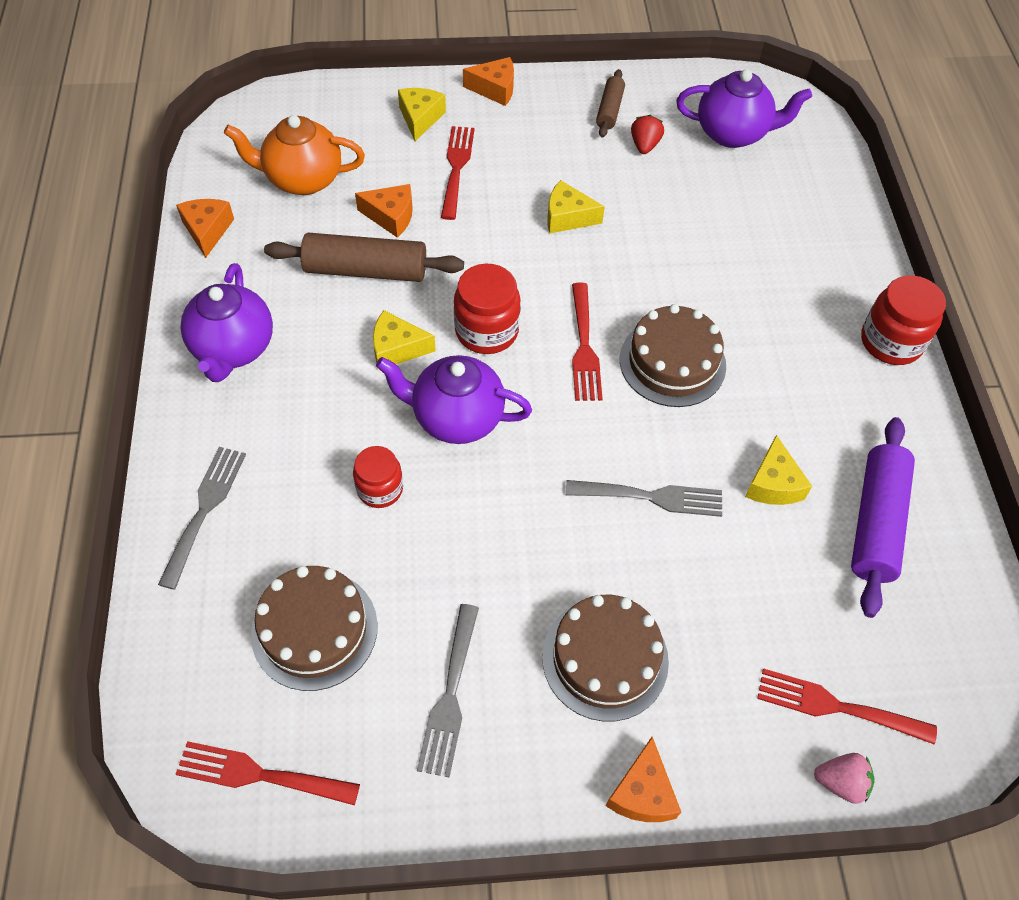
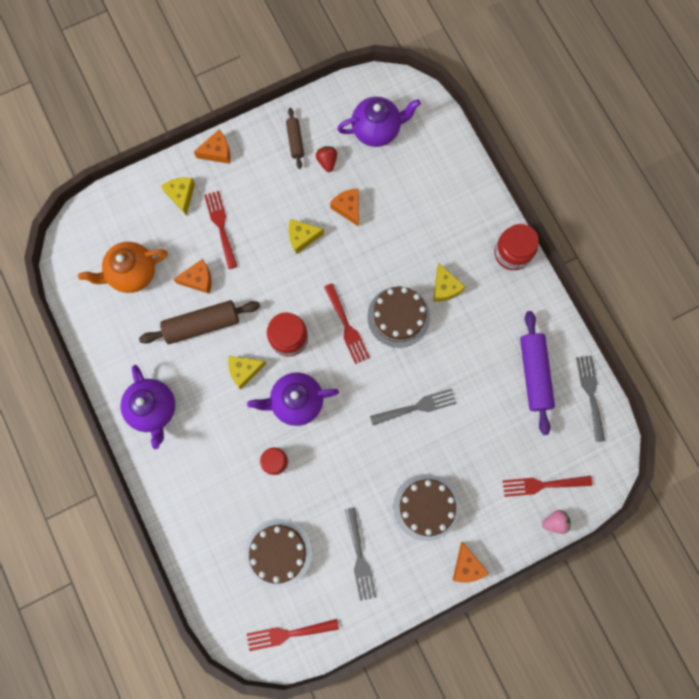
camera: 20 degrees left, 20 degrees up
grey fork [158,447,246,590] -> grey fork moved to [576,355,605,442]
orange cheese [176,199,234,258] -> orange cheese moved to [330,188,359,227]
yellow cheese [745,435,812,505] -> yellow cheese moved to [433,264,466,302]

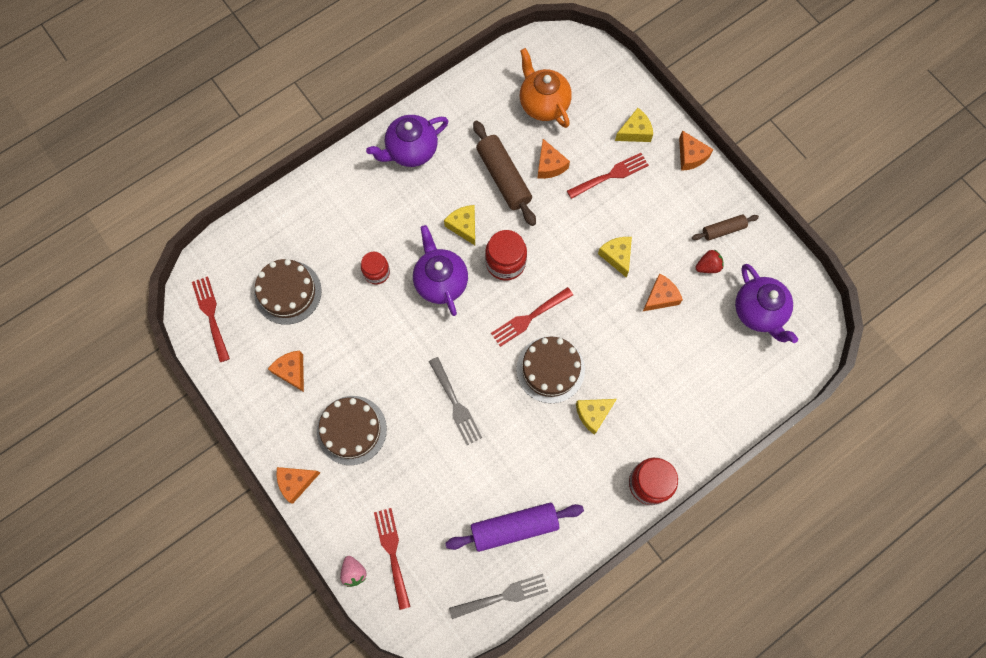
camera: 80 degrees right, 5 degrees down
grey fork [345,507,376,601] -> orange cheese [268,350,304,392]

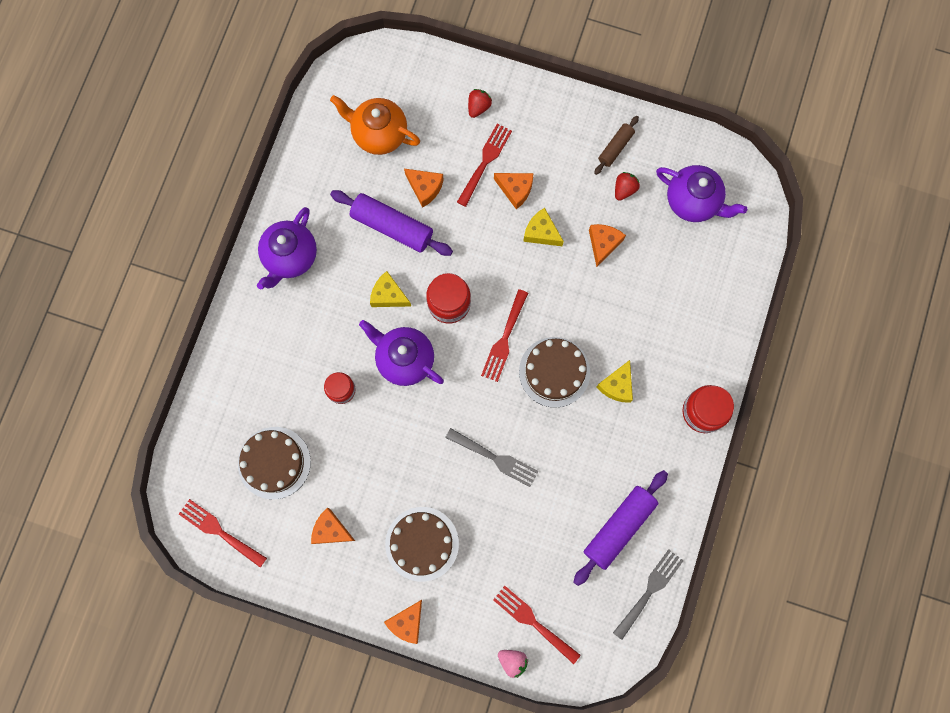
camera: 35 degrees left, 5 degrees up
brown rolling pin [473,120,536,226] -> purple rolling pin [330,190,453,256]
yellow cheese [615,108,653,142] -> red strawberry [468,89,492,118]
orange cheese [679,130,714,171] -> orange cheese moved to [494,173,534,209]

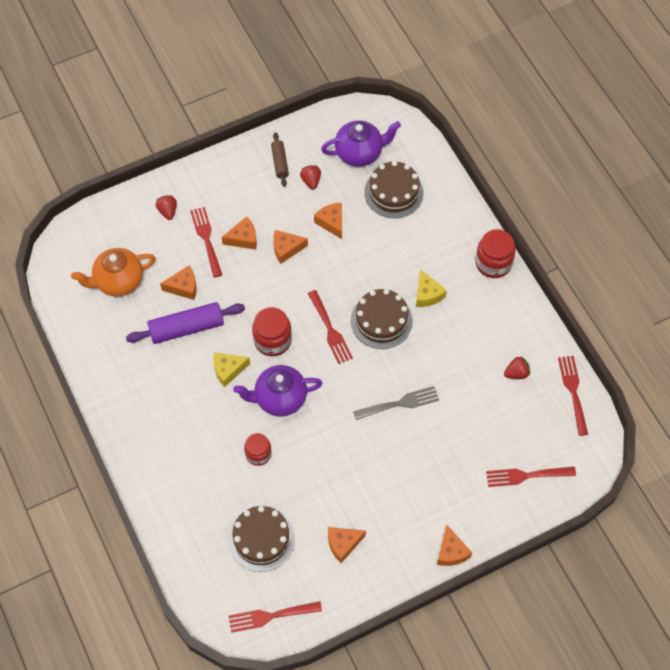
camera: 45 degrees left, 15 degrees down
purple teapot [257,207,317,290] -> none
brown cake [385,507,459,582] -> brown cake moved to [364,161,424,218]
pink strawberry [498,650,528,678] -> none
yellow cheese [523,208,564,246] -> orange cheese [273,230,308,264]
purple rolling pin [573,470,668,586] -> red strawberry [504,357,530,379]
grey fork [613,549,684,640] -> red fork [558,356,588,436]

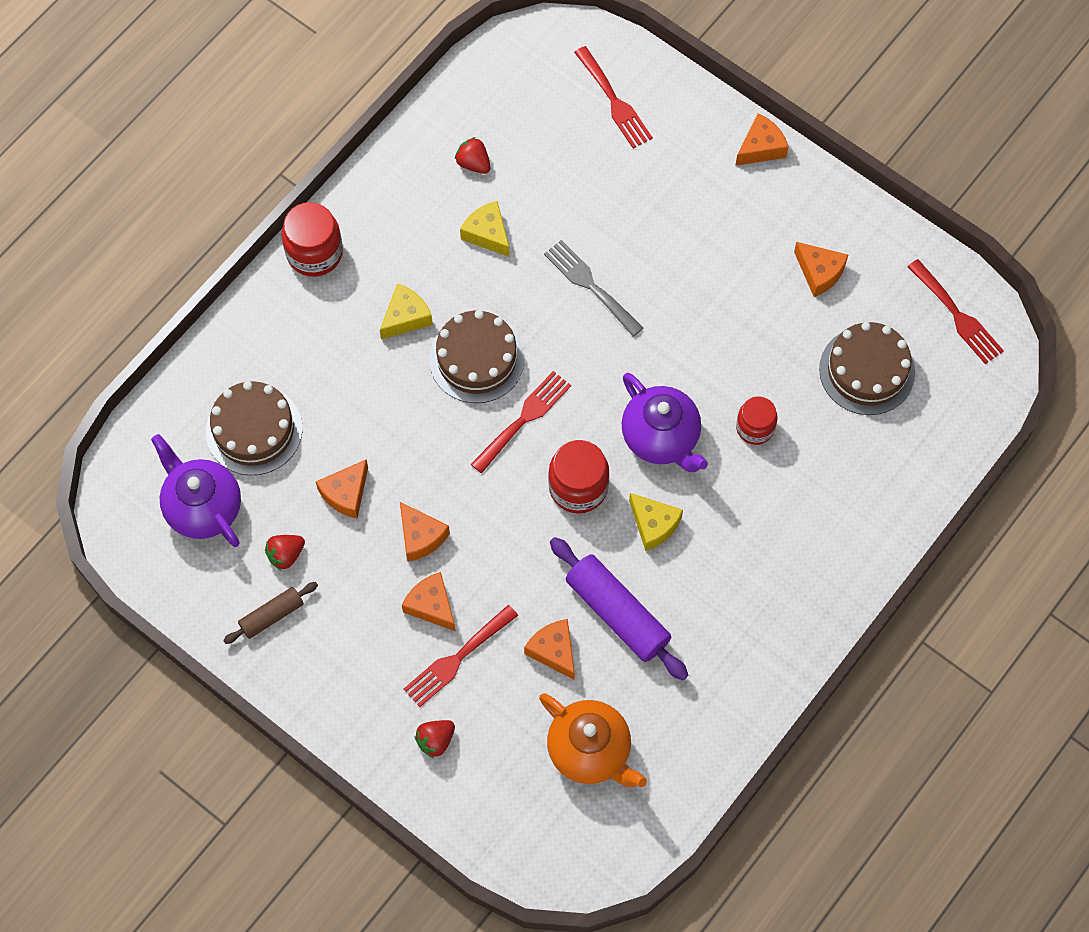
camera: 115 degrees left, 5 degrees up
red fork [558,356,588,436] -> none
none -> yellow cheese [460,201,510,257]

